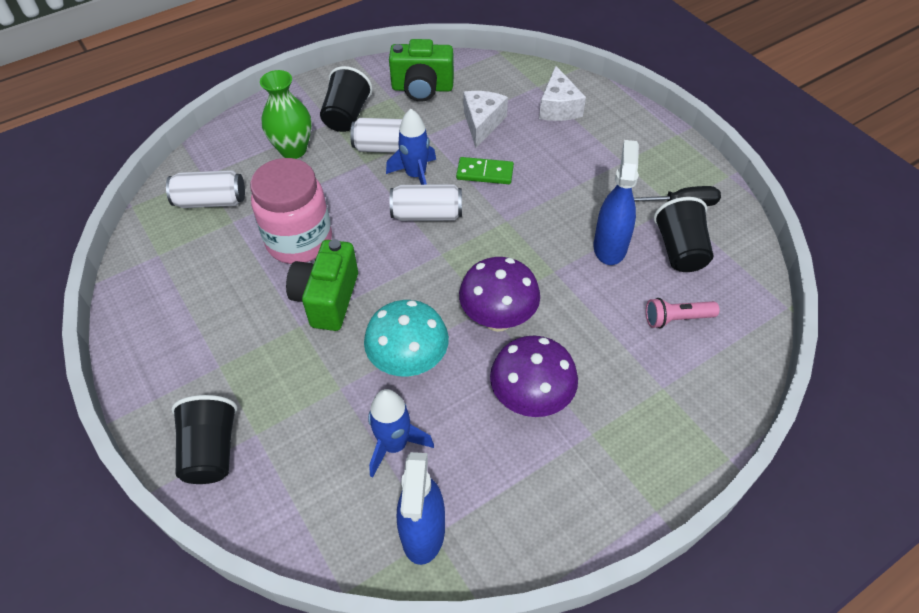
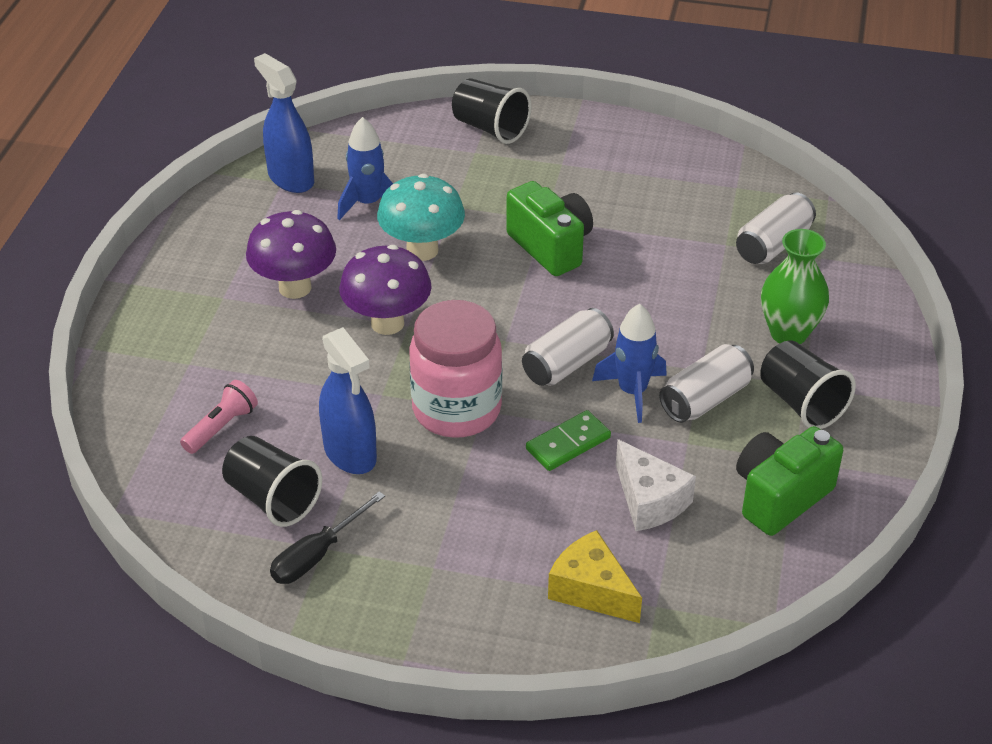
camera: 135 degrees right, 10 degrees down
pink jar [250,158,332,264] -> pink jar moved to [409,300,502,438]
white cheese [539,66,586,121] -> yellow cheese [548,530,642,623]

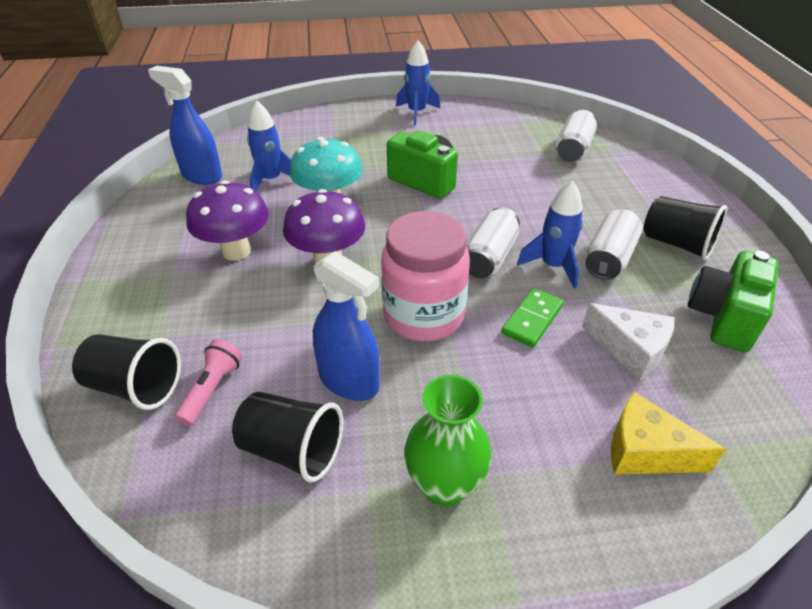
camera: 20 degrees left, 0 degrees up
black screwdriver [270,491,385,584] -> none
black cup [452,78,532,144] -> black cup moved to [72,334,181,410]
green vase [761,229,829,344] -> green vase moved to [404,375,491,506]
none -> blue rocket [396,41,440,126]

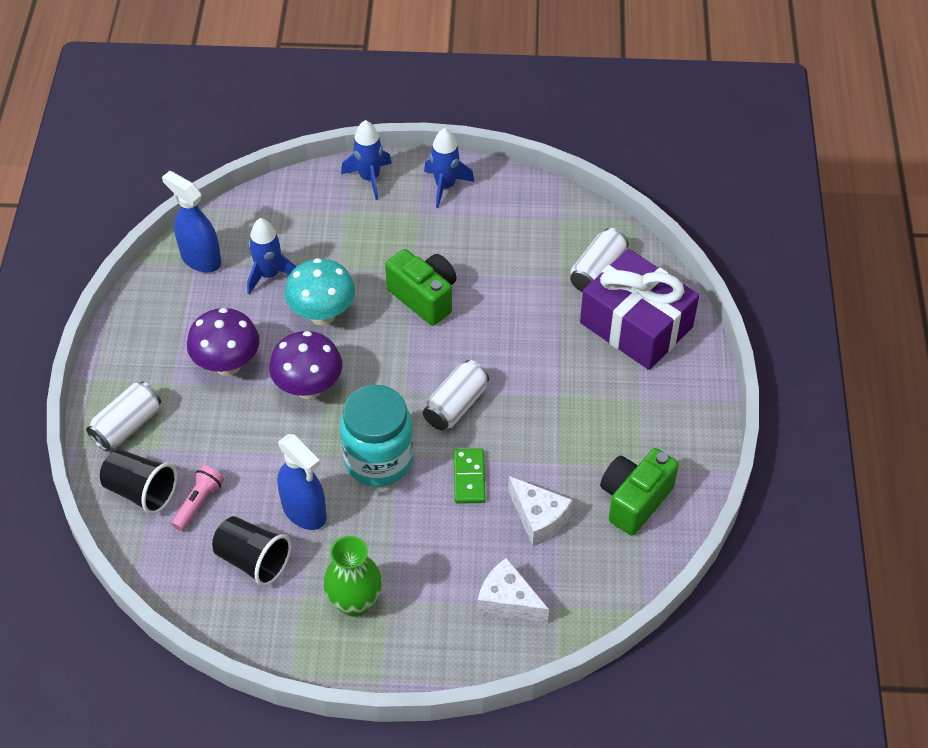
camera: 10 degrees right, 10 degrees up
pink jar [381,211,470,342] -> turquoise jar [340,385,413,486]
green domino [502,288,564,348] -> green domino turned 45 degrees counterclockwise [454,448,486,504]
blue rocket [517,181,583,289] -> blue rocket moved to [341,120,392,200]
white can [586,209,643,280] -> white can moved to [86,381,161,451]
yellow cheese [611,392,727,475] -> white cheese [478,558,549,623]
black cup [644,196,727,260] -> none
none -> purple gift [580,249,699,370]

